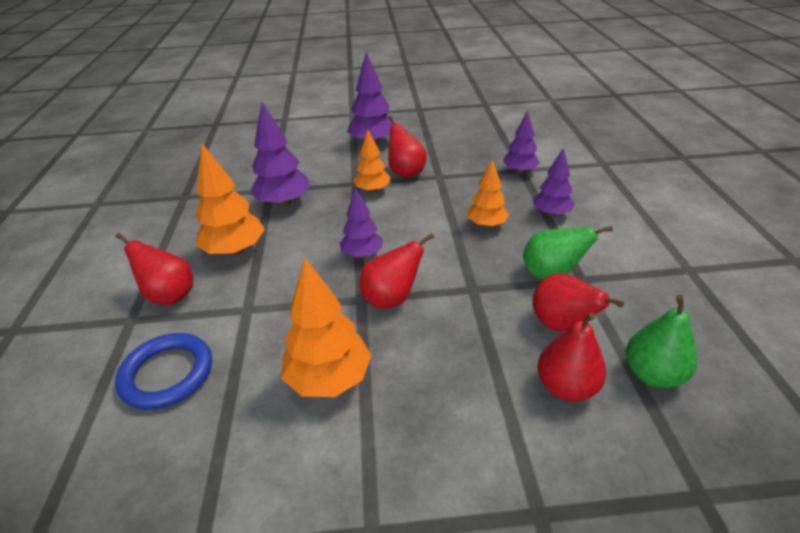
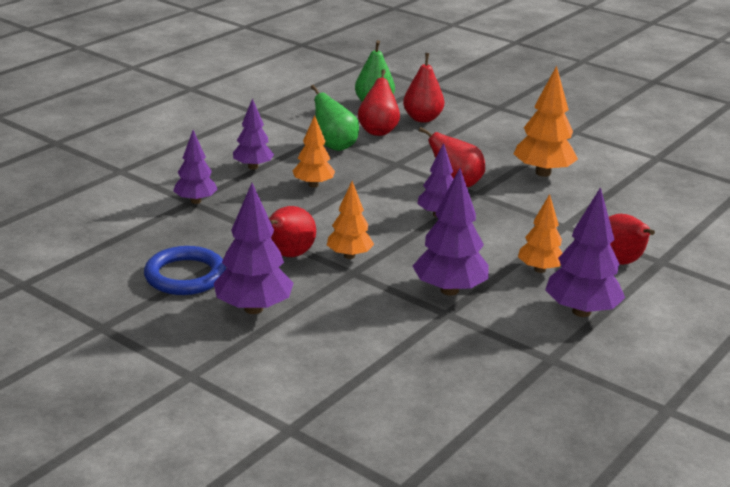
camera: 140 degrees left, 10 degrees down
blue ring [115,333,212,410] -> blue ring moved to [144,246,226,295]
orange tree [195,143,265,256] -> orange tree [518,194,562,273], size x0.65
none -> purple tree [545,187,625,317]

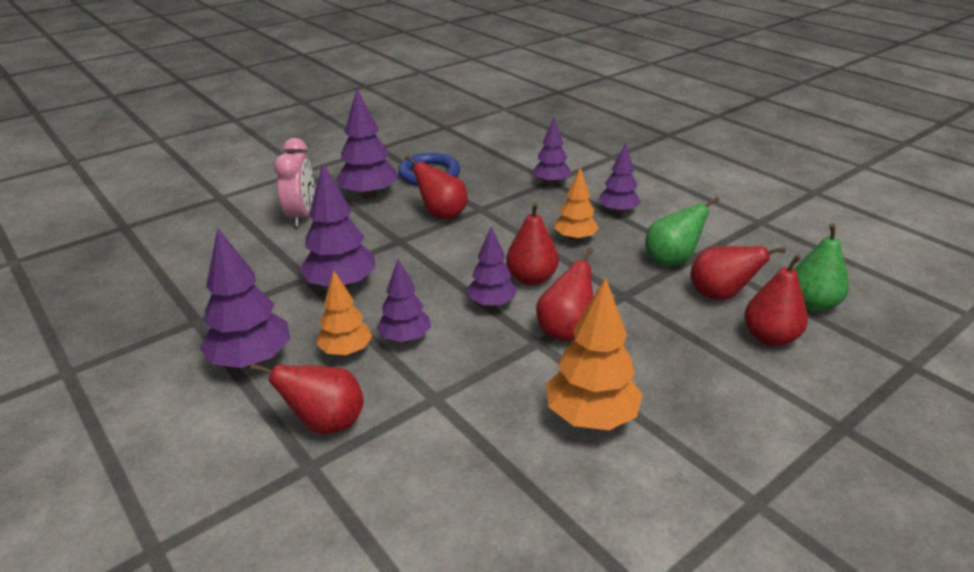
camera: 105 degrees right, 5 degrees up
orange tree [327,181,374,259] -> none
none -> pink clock [274,138,314,227]
none -> purple tree [377,259,431,343]
none -> red pear [506,203,559,286]

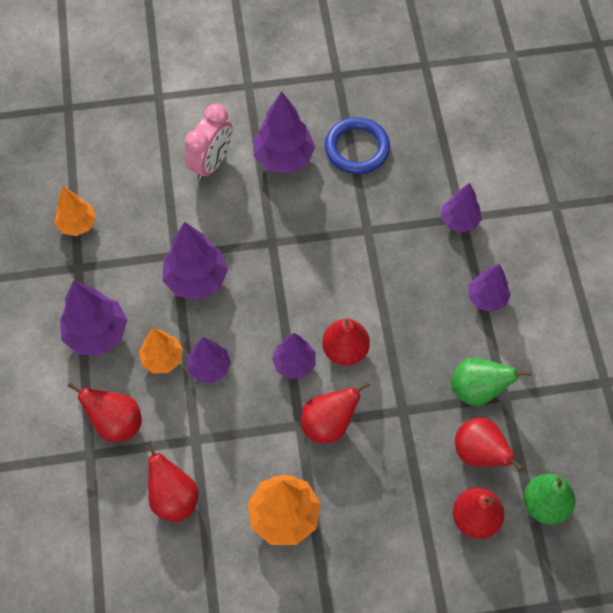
camera: 30 degrees right, 30 degrees up
red pear [405,155,468,219] -> red pear moved to [146,441,199,522]
orange tree [554,167,599,242] -> orange tree moved to [55,186,96,236]

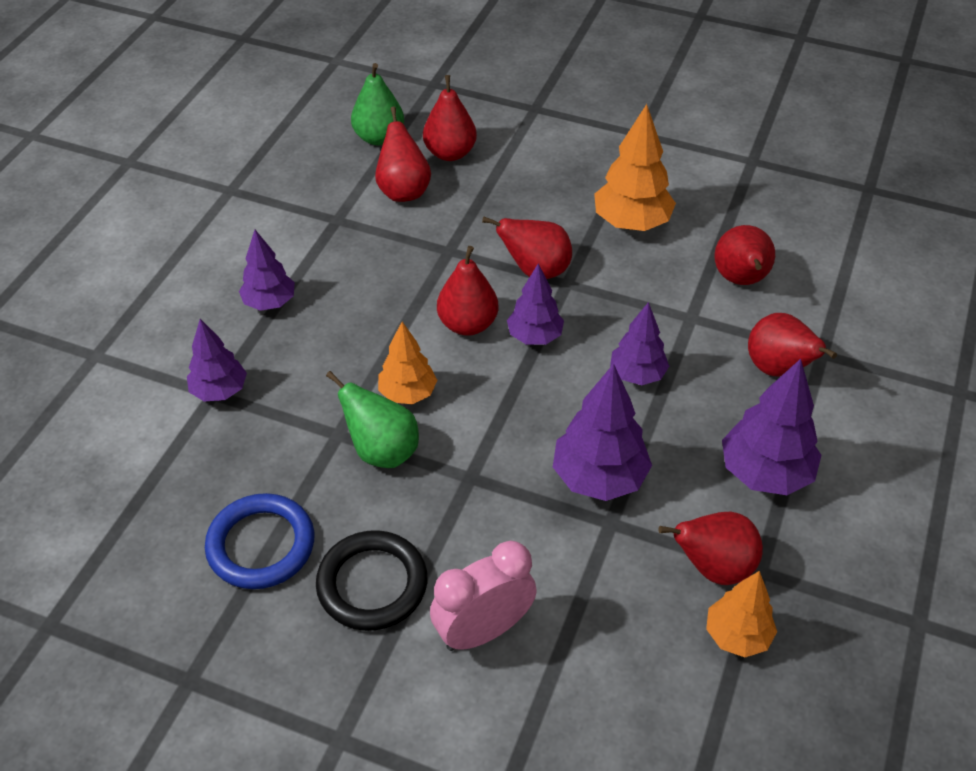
camera: 150 degrees left, 15 degrees down
orange tree [139,328,183,374] -> orange tree moved to [378,322,437,404]
purple tree [253,91,315,173] -> black ring [316,530,428,631]
green pear [451,358,531,406] -> green pear moved to [326,371,419,468]
none -> red pear [658,512,763,585]

